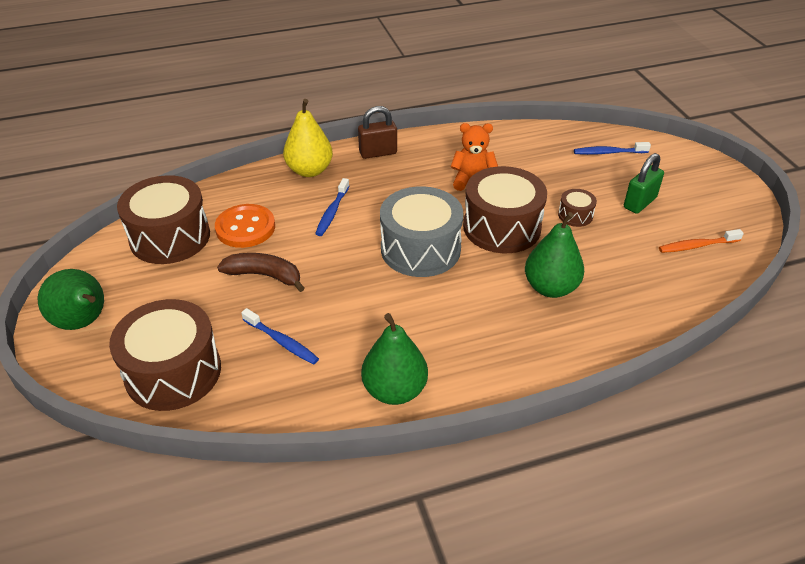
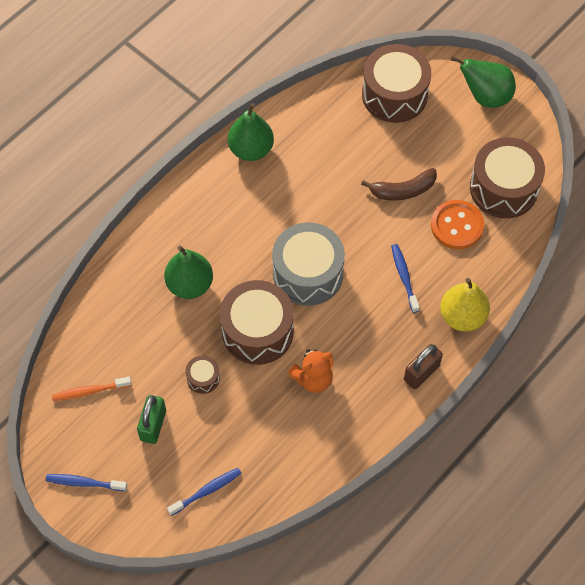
camera: 150 degrees right, 20 degrees up
blue toothbrush [241,308,319,364] -> blue toothbrush moved to [46,474,127,491]
orange toothbrush [659,229,744,253] -> orange toothbrush turned 150 degrees counterclockwise [52,377,132,401]

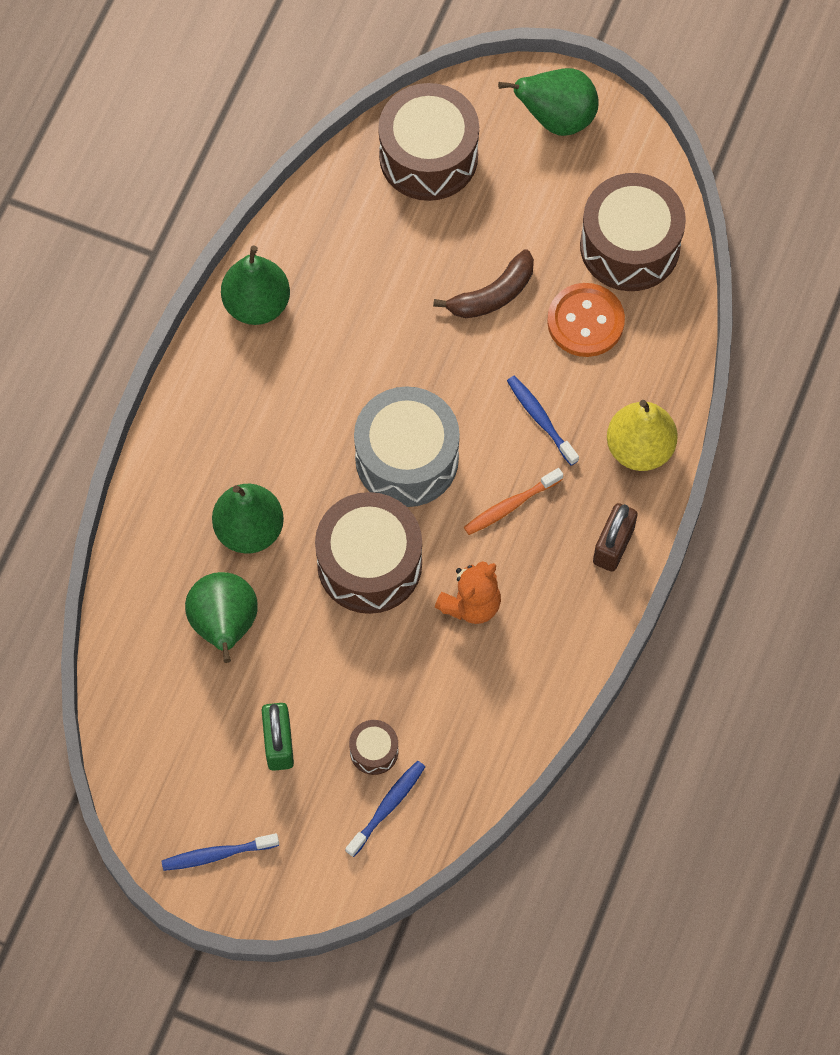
camera: 20 degrees left, 5 degrees up
orange toothbrush [52,377,132,401] -> orange toothbrush moved to [464,468,563,535]
brown drum [186,355,220,394] -> brown drum moved to [349,720,398,775]
none -> green pear [185,572,258,663]

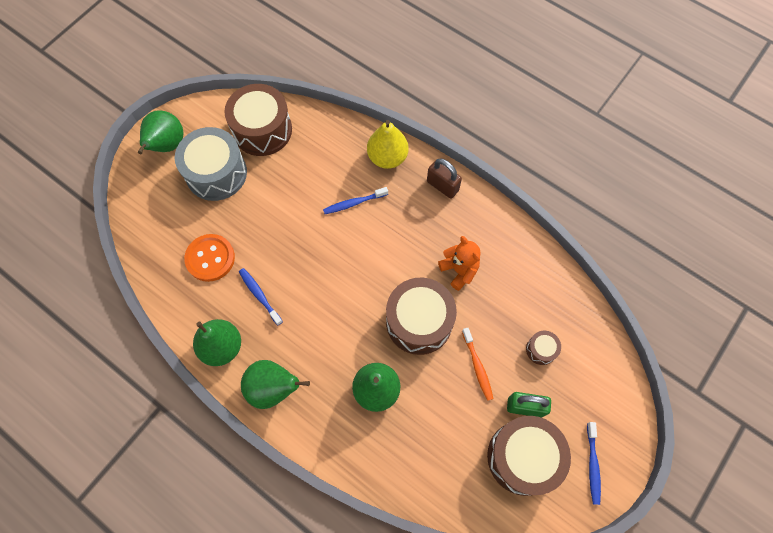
camera: 75 degrees left, 0 degrees up
green pear [185,572,258,663] -> green pear moved to [241,360,310,409]
blue toothbrush [345,761,425,857] -> blue toothbrush moved to [239,268,283,326]
grey drum [354,386,460,507] -> grey drum moved to [175,127,247,201]
brown drum [378,83,479,201] -> brown drum moved to [487,416,571,496]
brown banana [433,249,534,318] -> none
orange toothbrush [464,468,563,535] -> orange toothbrush moved to [462,328,494,401]
orange button [547,283,625,357] -> orange button moved to [184,234,235,282]

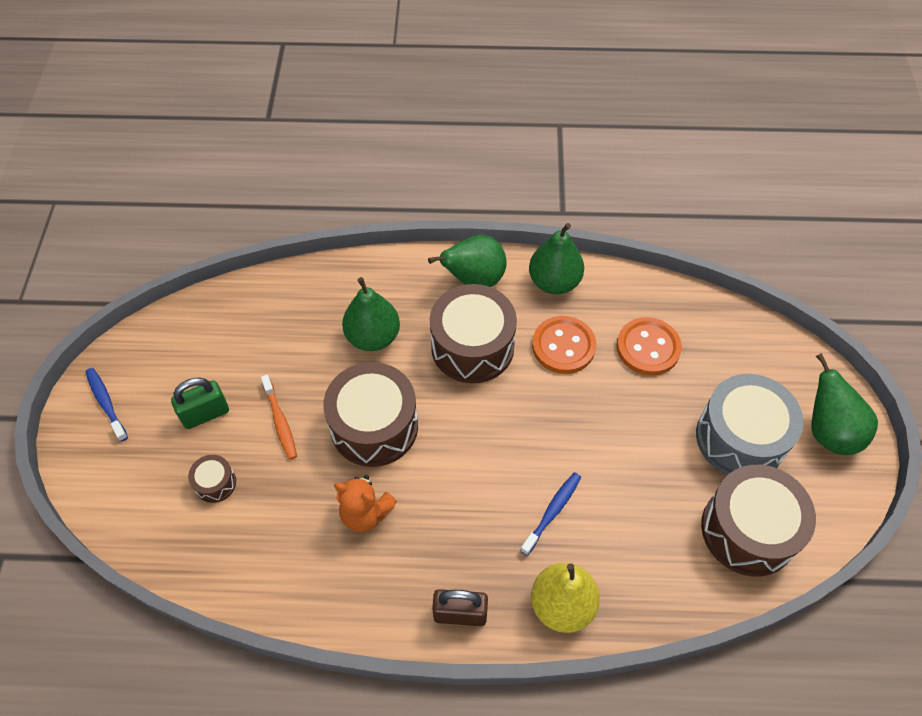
camera: 145 degrees right, 10 degrees down
blue toothbrush [239,268,283,326] -> orange button [532,316,596,374]
orange toothbrush [462,328,494,401] -> orange toothbrush turned 150 degrees counterclockwise [261,375,297,460]
brown drum [487,416,571,496] -> brown drum moved to [430,284,517,383]

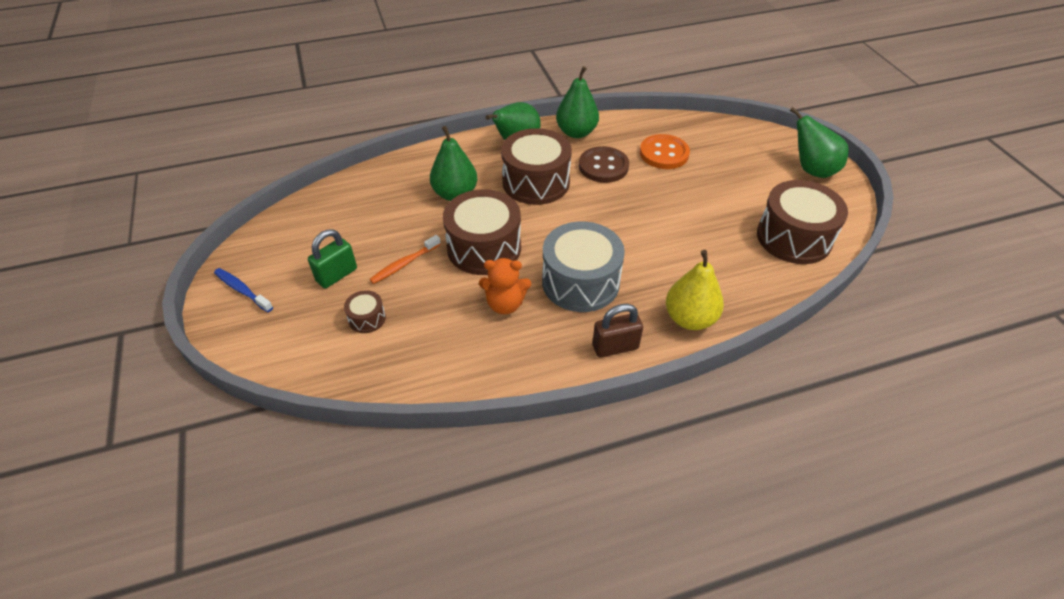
camera: 20 degrees left, 10 degrees down
orange toothbrush [261,375,297,460] -> orange toothbrush turned 90 degrees clockwise [369,235,441,284]
blue toothbrush [520,472,581,556] -> none
orange button [532,316,596,374] -> brown button [579,146,629,183]
grey drum [696,374,804,475] -> grey drum moved to [542,221,625,312]

